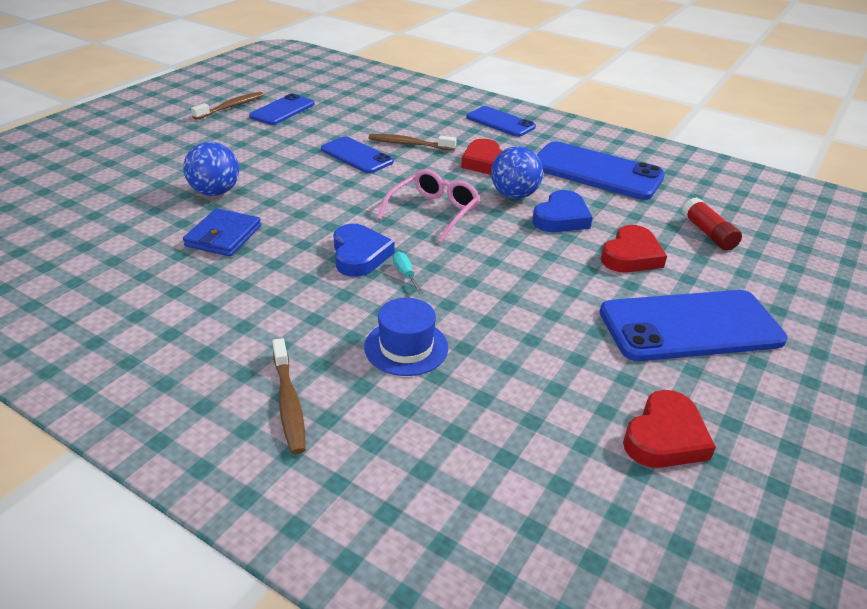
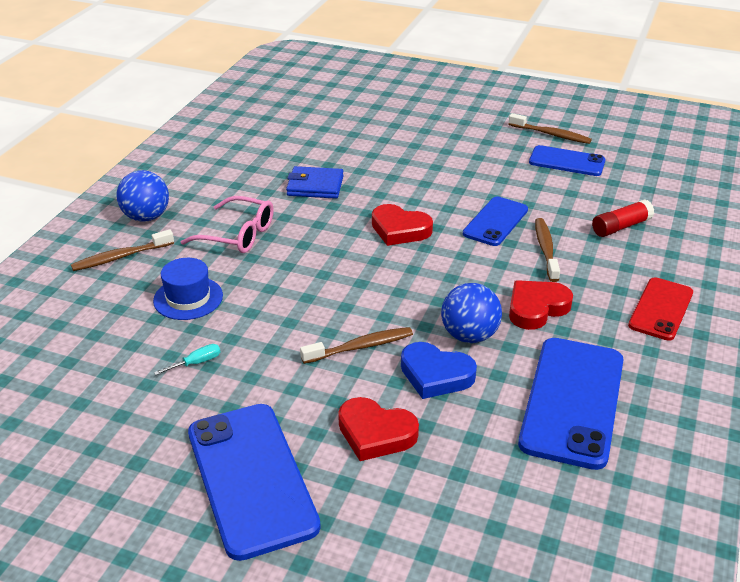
camera: 80 degrees right, 0 degrees up
blue ball [183,142,239,196] -> blue ball moved to [116,170,169,222]
blue heart [333,224,394,277] -> none
pink glasses [377,169,480,243] -> pink glasses moved to [181,196,274,253]
turquoise screwdriver [393,251,423,294] -> turquoise screwdriver moved to [154,344,220,375]
blue phone [466,106,536,137] -> red phone [628,277,693,341]
red heart [623,390,716,468] -> red heart moved to [372,204,433,246]
red glue stick [682,197,742,251] -> red glue stick moved to [592,199,654,237]
none -> brown toothbrush [300,327,413,364]

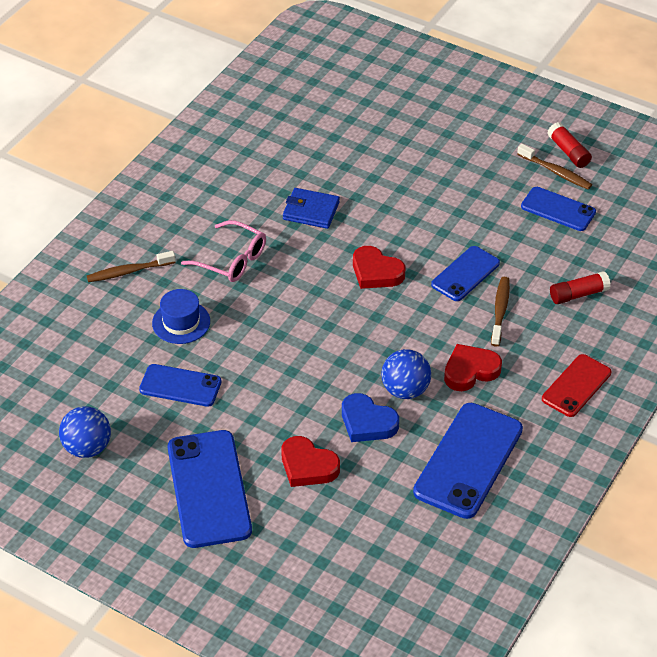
camera: 10 degrees right, 10 degrees up
blue ball [116,170,169,222] -> blue ball moved to [59,406,111,458]
turquoise screwdriver [154,344,220,375] -> blue phone [139,364,222,407]
brown toothbrush [300,327,413,364] -> none
none -> red glue stick [548,122,592,168]

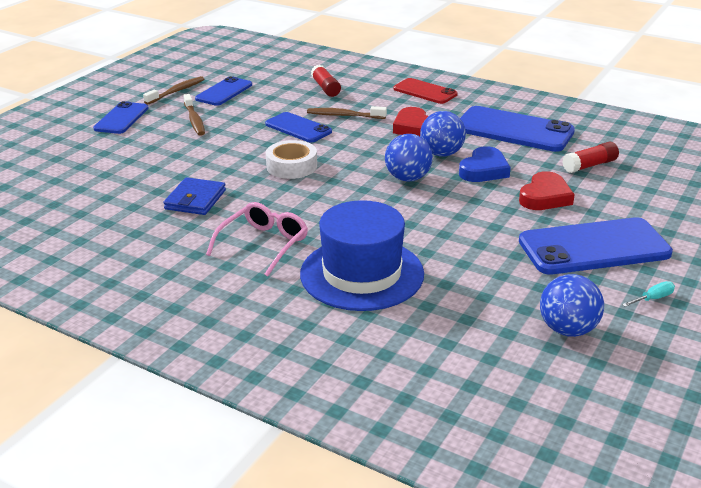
camera: 90 degrees left, 15 degrees down
brown toothbrush [87,251,176,282] -> brown toothbrush moved to [183,94,205,136]
blue phone [139,364,222,407] -> blue phone moved to [93,101,149,134]
blue hat [152,289,210,344] -> blue hat [300,200,424,311], size x1.82
red heart [353,246,406,289] -> white tape [266,140,317,179]
red glue stick [548,122,592,168] -> red glue stick moved to [562,142,619,173]
none -> blue ball [385,134,433,182]
none -> turquoise screwdriver [622,281,675,307]

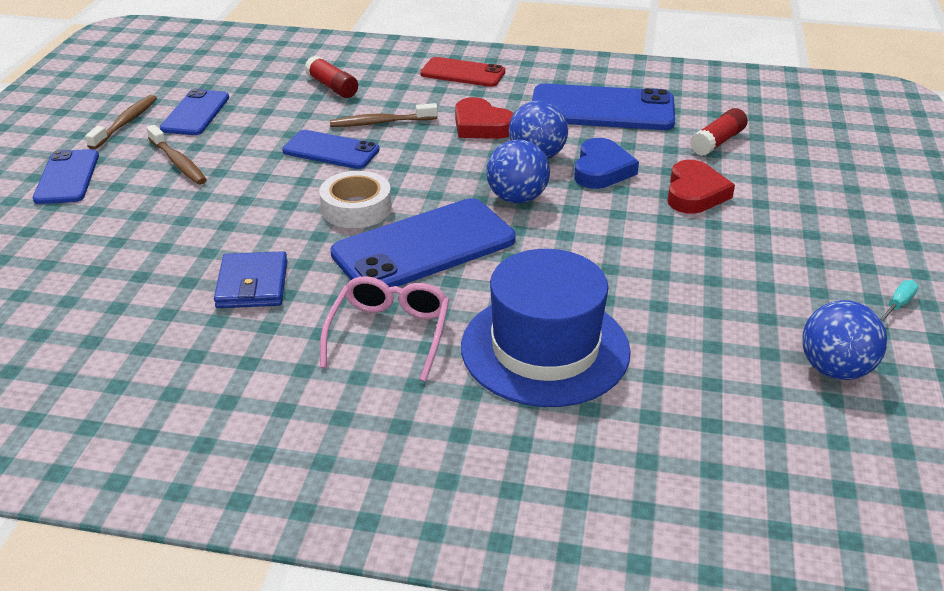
camera: 20 degrees left, 5 degrees up
blue phone [519,217,673,274] -> blue phone moved to [330,198,516,287]

